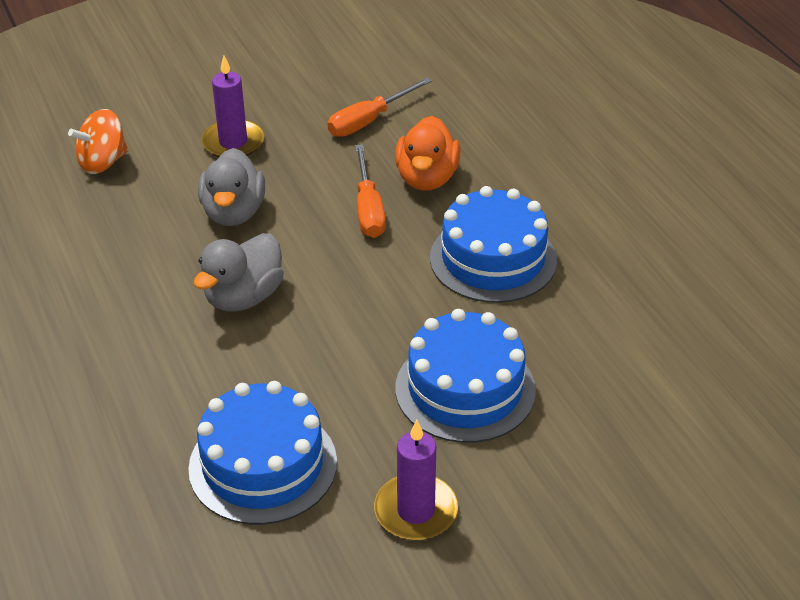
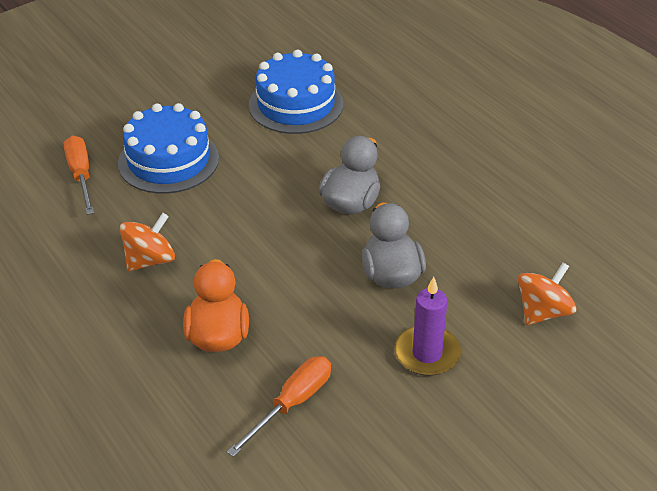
camera: 170 degrees right, 0 degrees up
orange screwdriver [355,144,386,238] -> orange screwdriver moved to [64,136,94,215]
purple candle [374,420,458,540] -> none
blue cake [430,186,557,303] -> orange spinning top [120,213,175,271]

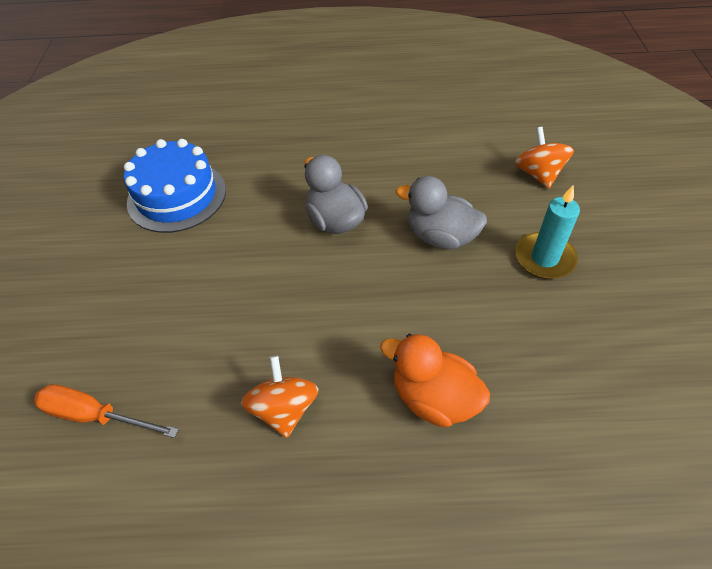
camera: 55 degrees left, 10 degrees up
blue cake [118,103,219,194] -> none
orange screwdriver [227,356,331,457] -> none
purple candle [394,277,461,376] -> turquoise candle [515,185,580,279]

